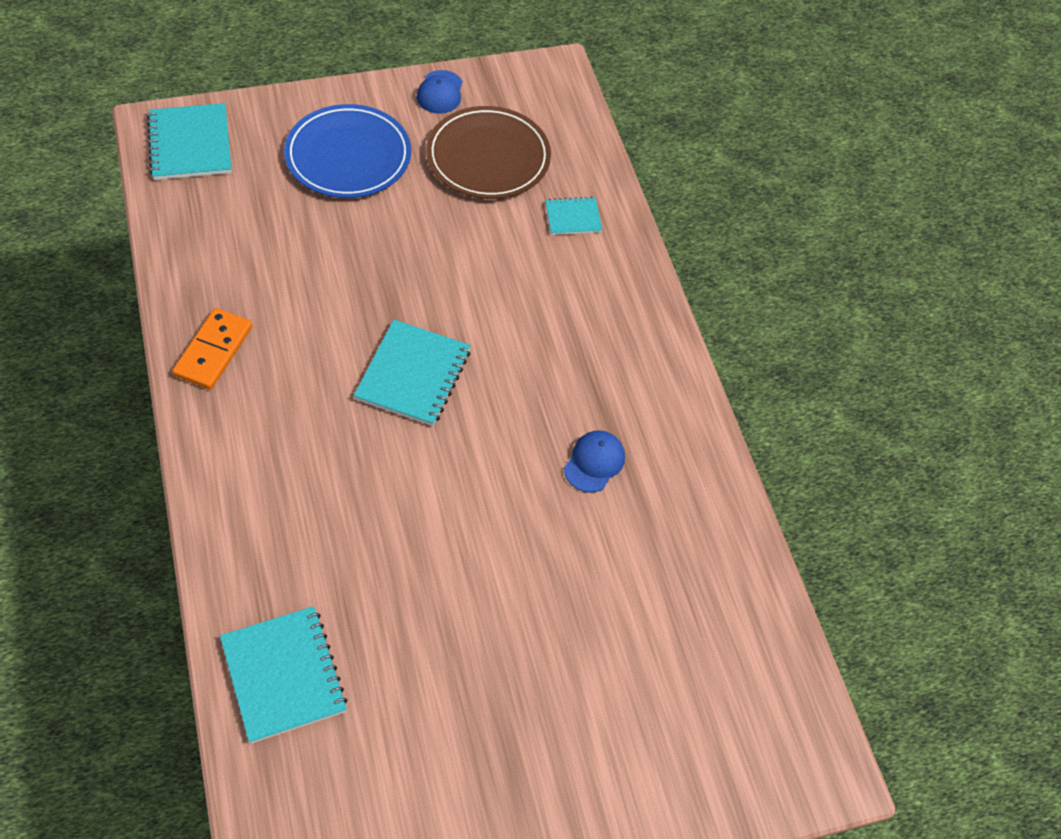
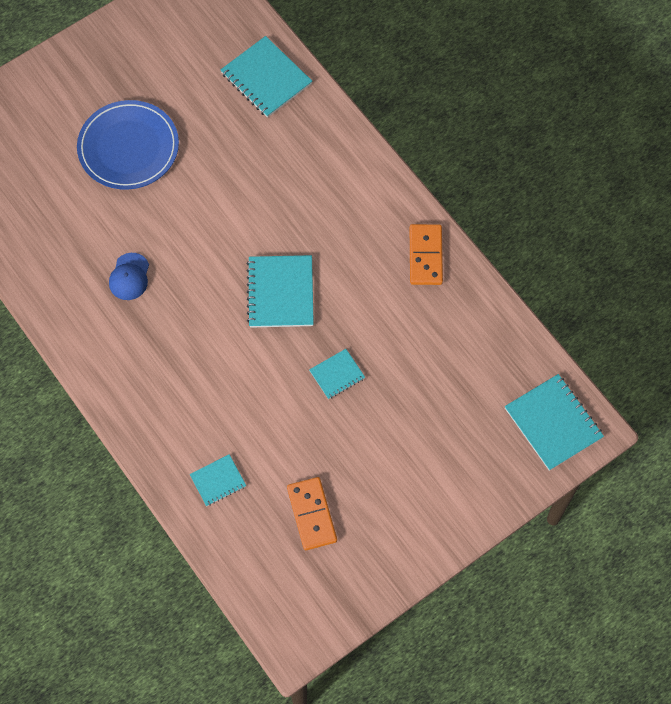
camera: 165 degrees right, 10 degrees up
blue plate [284,104,411,198] -> blue plate moved to [77,100,179,190]
blue cap [417,70,463,114] -> none
brown plate [426,106,551,199] -> orange domino [287,477,337,550]
none -> turquoise notebook [309,349,365,399]

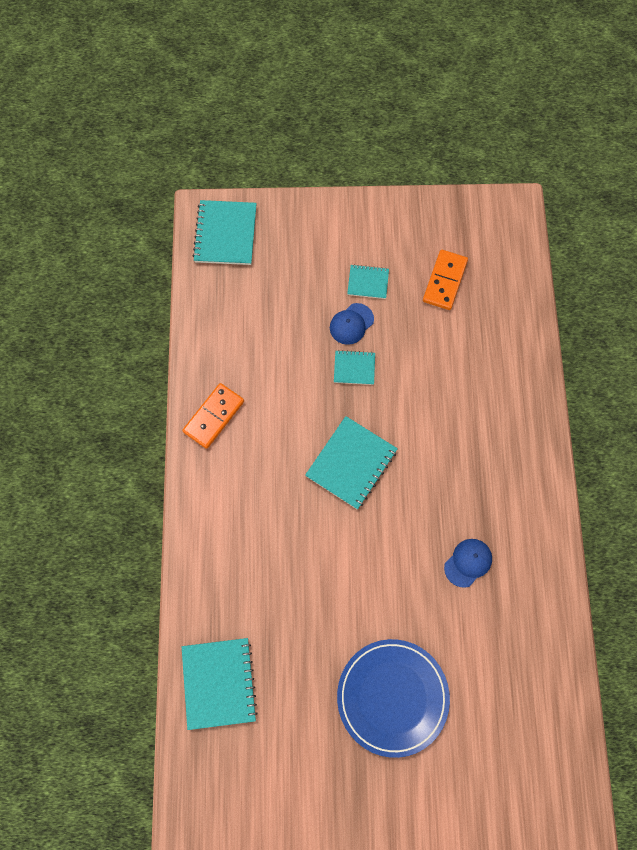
camera: 145 degrees left, 5 degrees up
turquoise notebook [190,454,246,506] -> turquoise notebook moved to [347,264,389,299]
none -> blue cap [330,303,374,345]

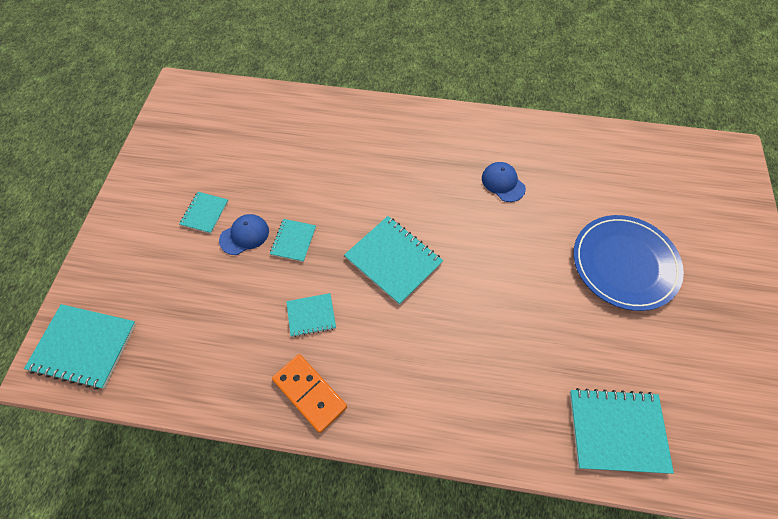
camera: 80 degrees left, 10 degrees down
blue cap [330,303,374,345] -> blue cap turned 90 degrees counterclockwise [219,214,269,255]
orange domino [423,250,468,310] -> none
none -> turquoise notebook [286,293,336,337]

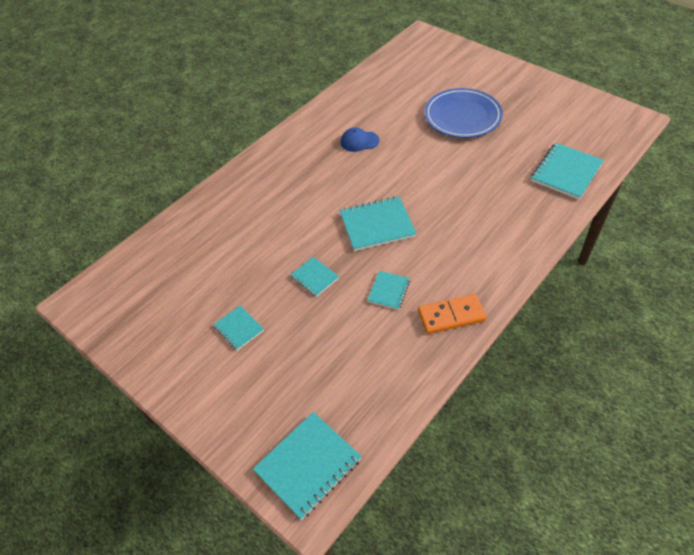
camera: 55 degrees left, 10 degrees down
blue cap [219,214,269,255] -> none

